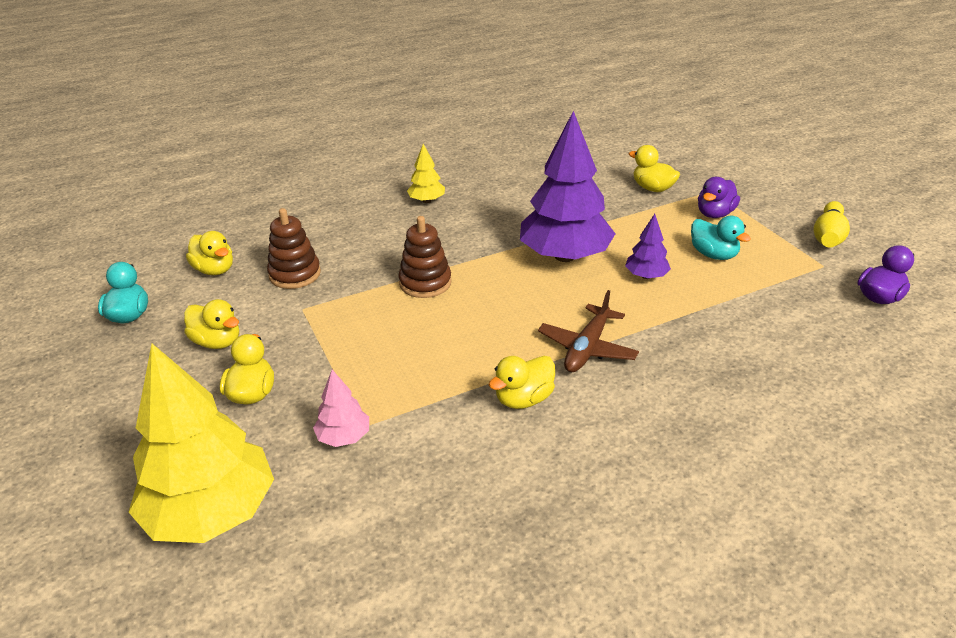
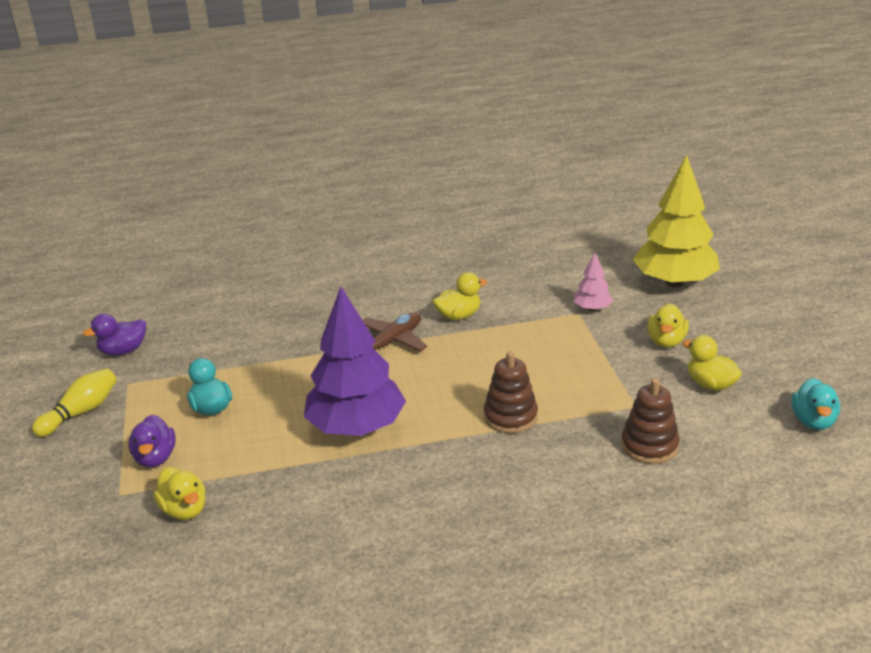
camera: 165 degrees left, 5 degrees down
yellow duck [186,231,233,275] -> none
yellow tree [407,144,445,203] -> none
purple tree [625,214,671,279] -> none
purple duck [698,177,740,218] -> purple duck turned 120 degrees clockwise [129,415,176,467]

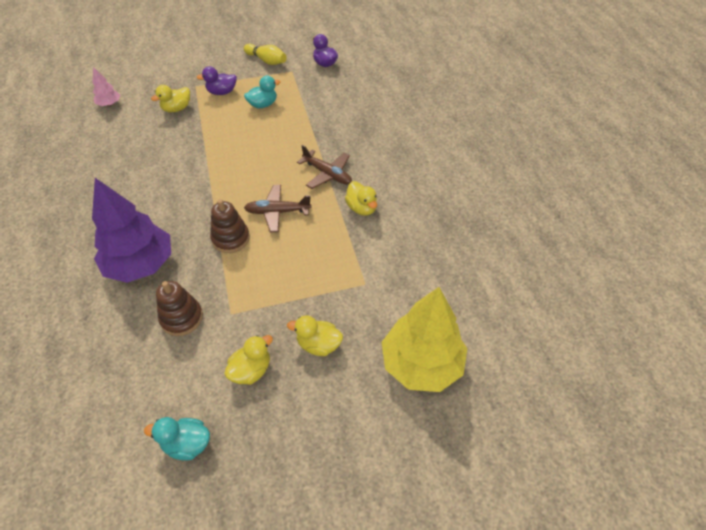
camera: 85 degrees right, 20 degrees up
purple tree [304,287,406,436] -> purple tree moved to [92,178,171,283]
pink tree [573,253,613,311] -> pink tree moved to [93,67,120,106]
none -> brown plane [244,185,311,232]

